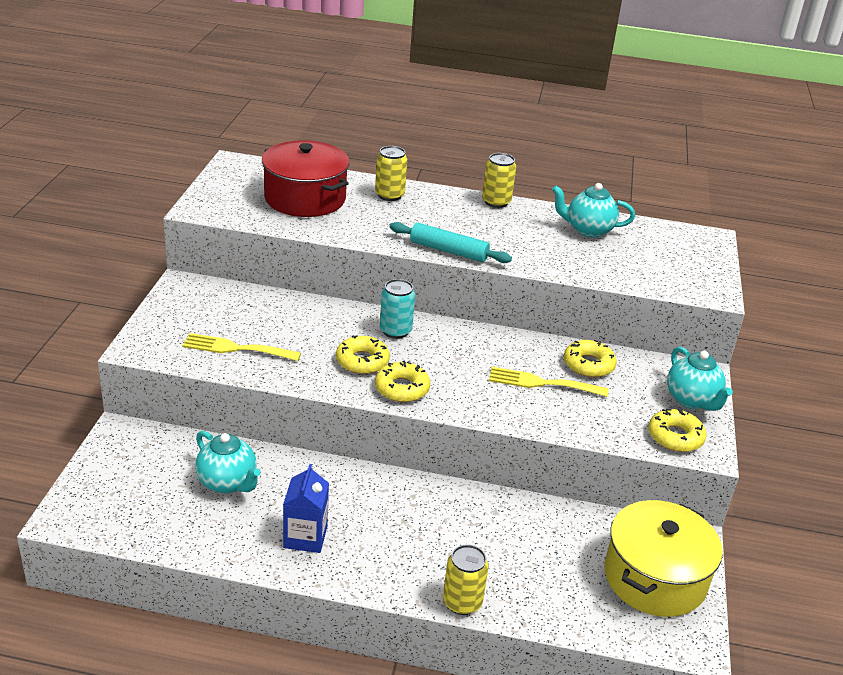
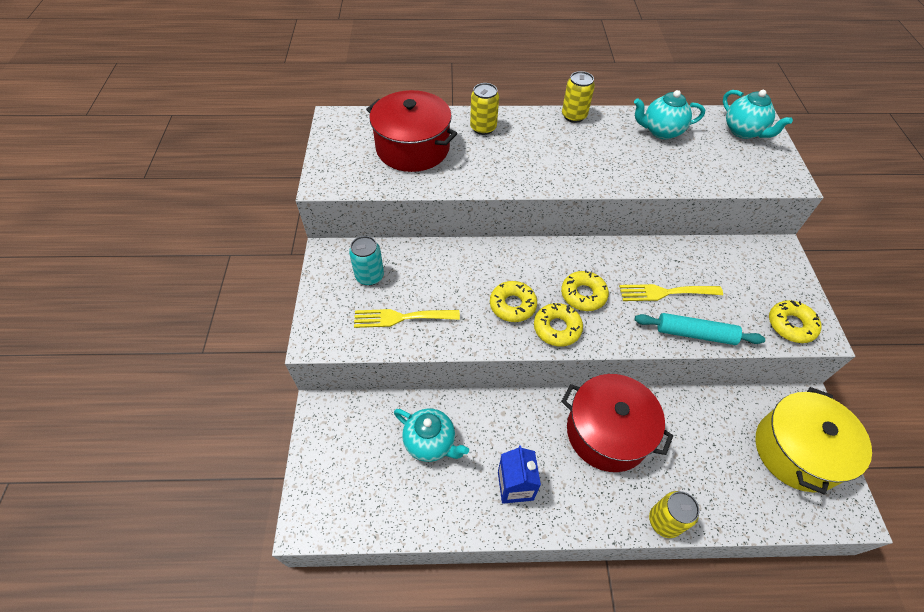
camera: 10 degrees left, 20 degrees up
turquoise can [380,279,415,339] -> turquoise can moved to [349,236,384,286]
turquoise rolling pin [390,222,512,263] -> turquoise rolling pin moved to [635,313,765,345]
yellow donut [564,340,617,378] -> yellow donut moved to [561,271,609,311]
turquoise teapot [667,347,733,411] -> turquoise teapot moved to [723,90,793,139]
none -> red pot [561,374,673,472]

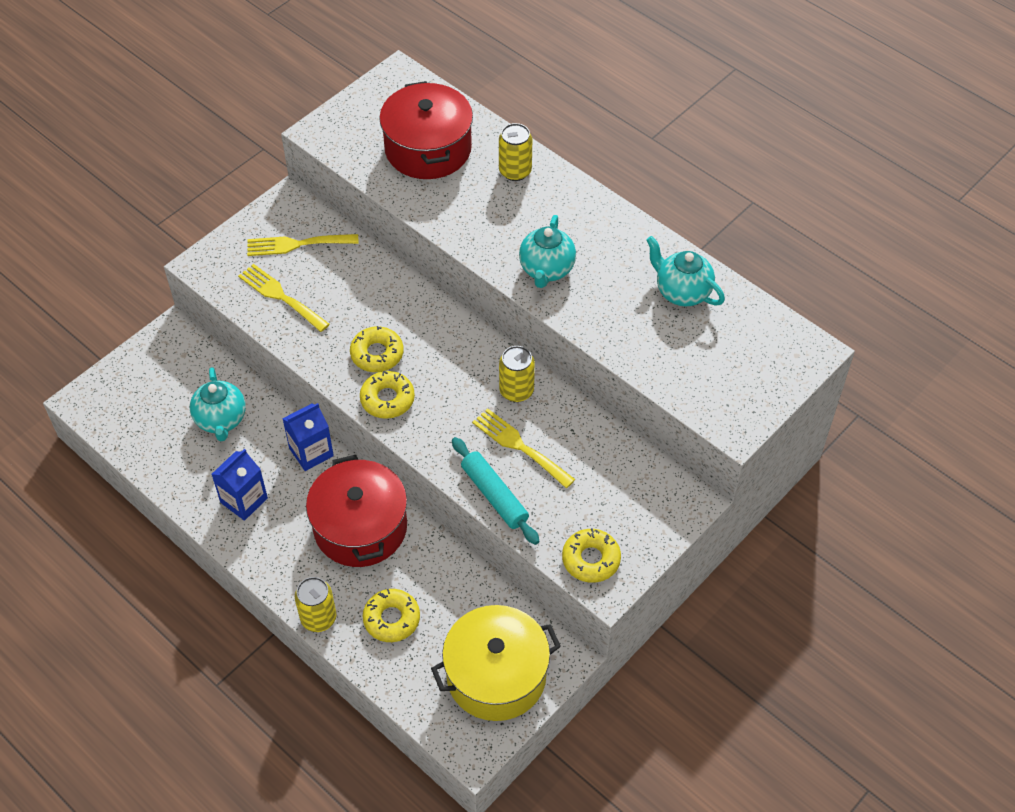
camera: 45 degrees right, 0 degrees up
turquoise can [349,236,384,286] -> yellow fork [247,234,359,256]
yellow donut [561,271,609,311] -> yellow donut moved to [363,589,420,642]
yellow can [562,71,595,123] -> yellow can moved to [499,346,535,402]
turquoise teapot [723,90,793,139] -> turquoise teapot moved to [519,215,576,288]
none -> blue carton [283,403,334,471]

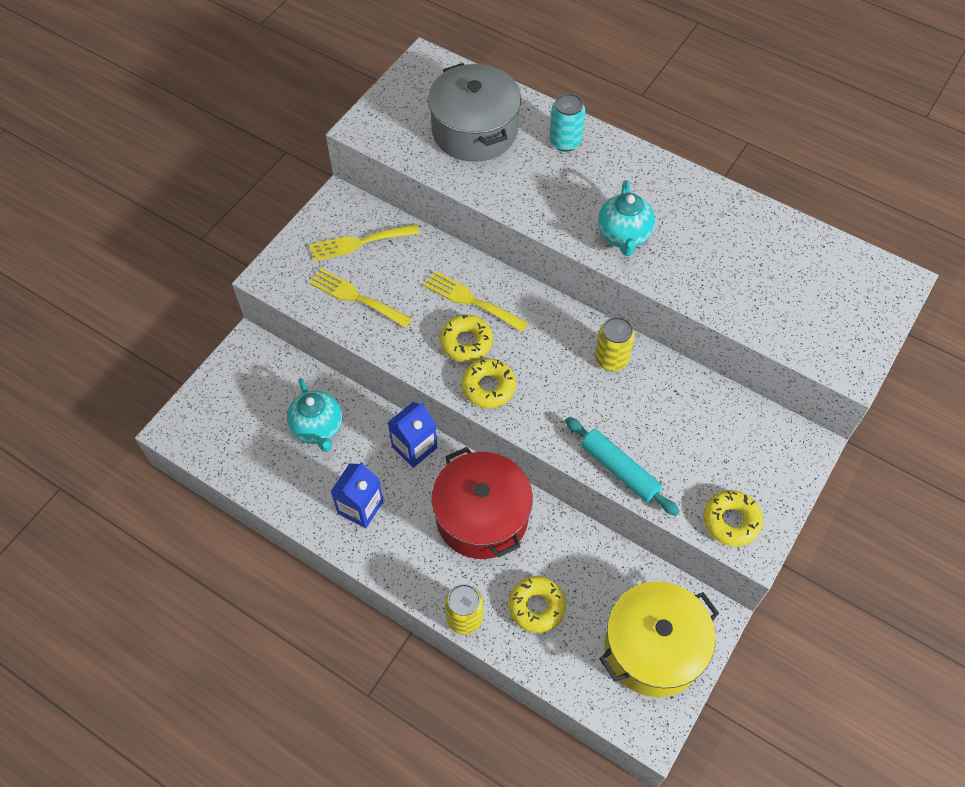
camera: 10 degrees left, 5 degrees up
red pot [379,81,473,179] -> grey pot [428,63,521,162]
yellow fork [472,408,575,488] -> yellow fork moved to [424,271,528,332]
yellow can [499,123,532,181] -> turquoise can [549,93,585,152]
turquoise teapot [646,236,725,306] -> none

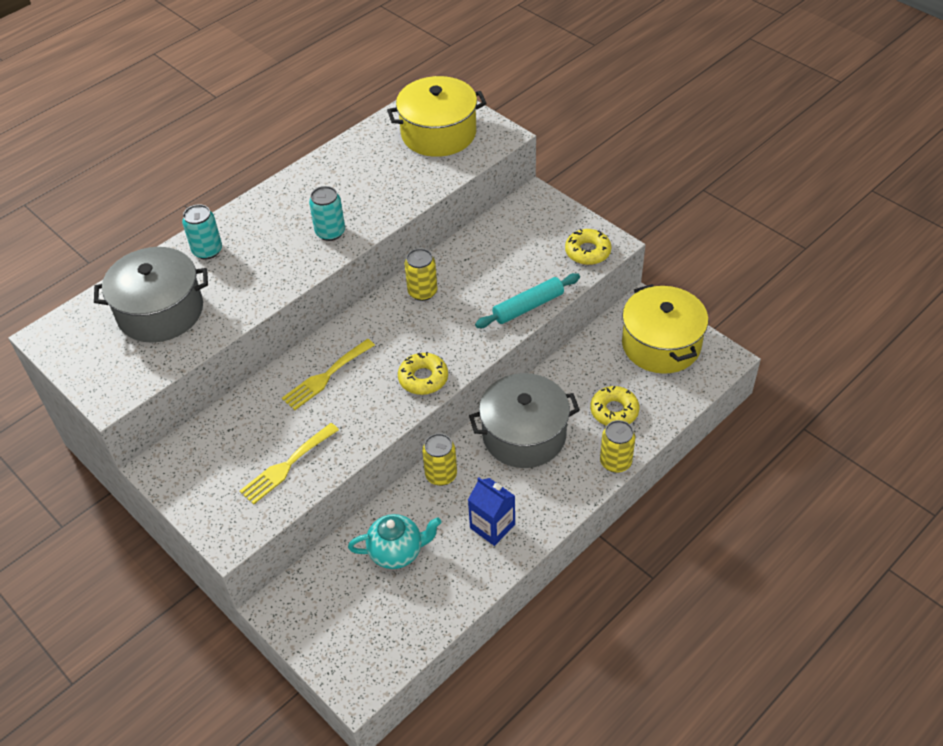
camera: 75 degrees left, 10 degrees down
yellow fork [309,224,420,261] -> none
blue carton [388,402,437,468] -> yellow can [422,433,457,486]
red pot [431,447,533,559] -> grey pot [469,373,580,468]
yellow donut [440,315,493,362] -> none
turquoise teapot [598,180,655,256] -> turquoise can [309,186,345,241]
none -> yellow pot [387,76,487,157]

